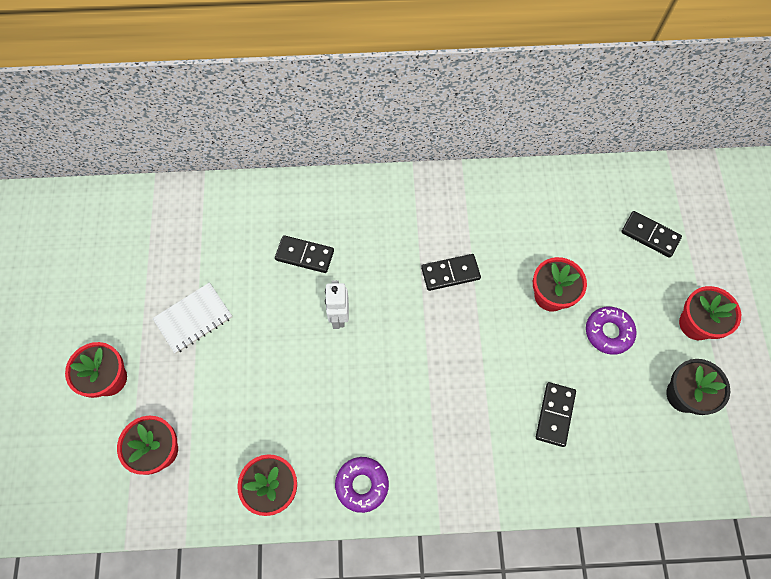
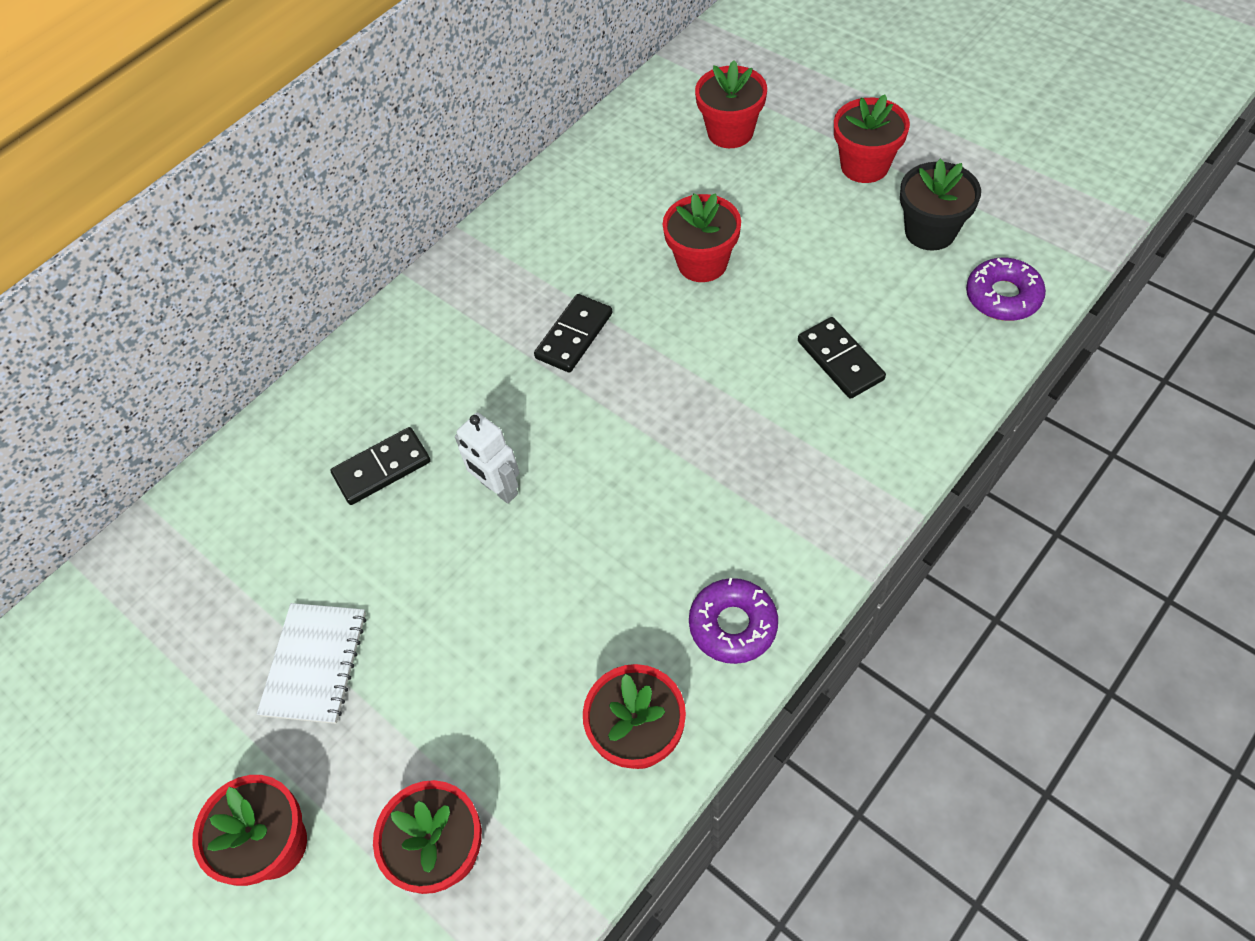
camera: 40 degrees left, 10 degrees down
purple donut [586,307,637,355] -> purple donut moved to [966,258,1046,321]
black domino [621,211,682,258] -> red flower pot [695,60,767,148]

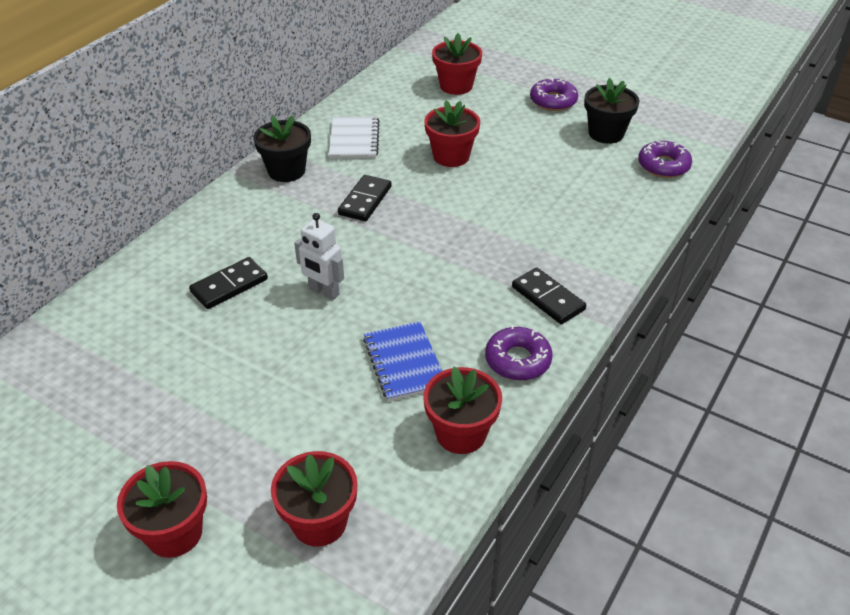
camera: 15 degrees left, 15 degrees down
white notebook [257,603,366,724] -> white notebook moved to [329,117,380,159]
black domino [798,317,886,399] -> black domino moved to [512,267,586,324]
red flower pot [834,95,910,183] -> purple donut [530,78,578,111]
none -> black flower pot [253,115,311,182]
none -> blue notebook [363,321,442,401]

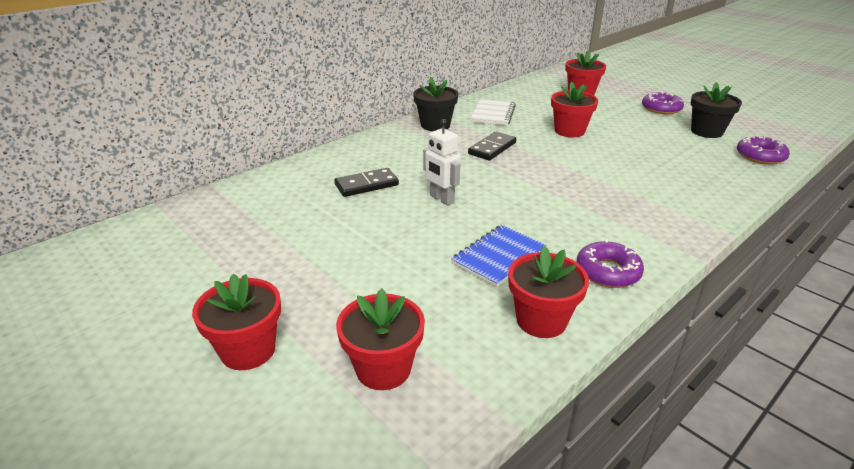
camera: 15 degrees right, 10 degrees down
blue notebook [363,321,442,401] -> blue notebook turned 45 degrees clockwise [451,225,547,287]
black domino [512,267,586,324] -> none

